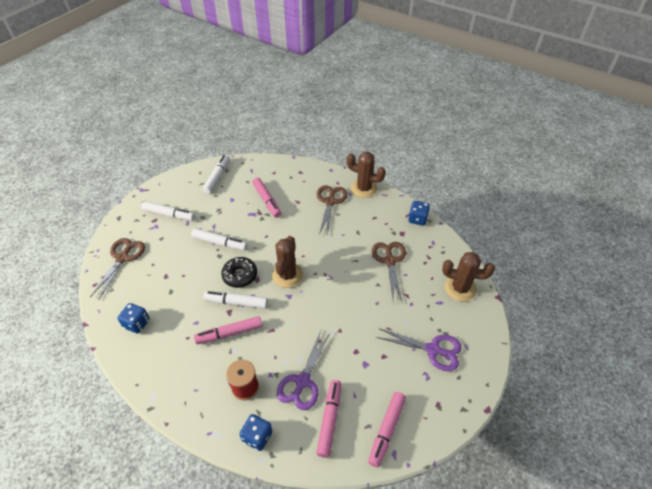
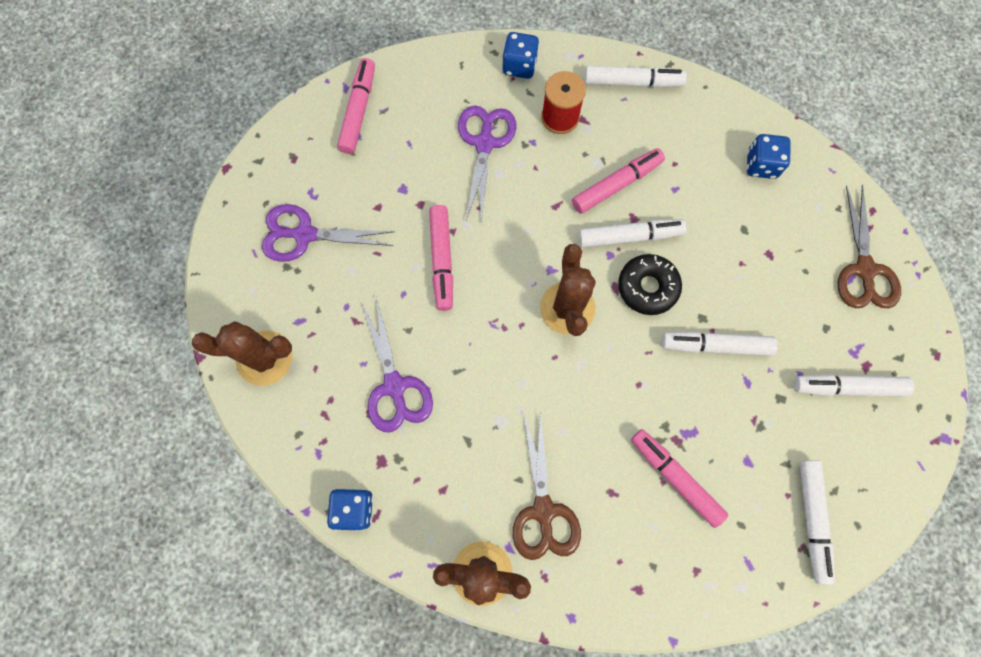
camera: 165 degrees right, 25 degrees up
pink marker [316,380,341,458] -> pink marker moved to [429,205,453,311]
brown scissors [372,242,406,304] -> purple scissors [361,298,433,432]
none -> white marker [584,66,687,88]

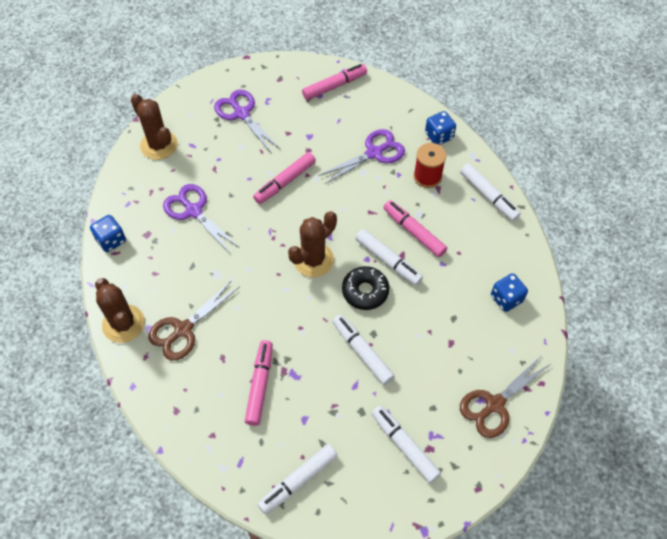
camera: 50 degrees right, 15 degrees down
purple scissors [361,298,433,432] -> purple scissors turned 105 degrees clockwise [163,184,240,254]
pink marker [572,148,665,214] -> pink marker turned 150 degrees counterclockwise [383,200,447,257]

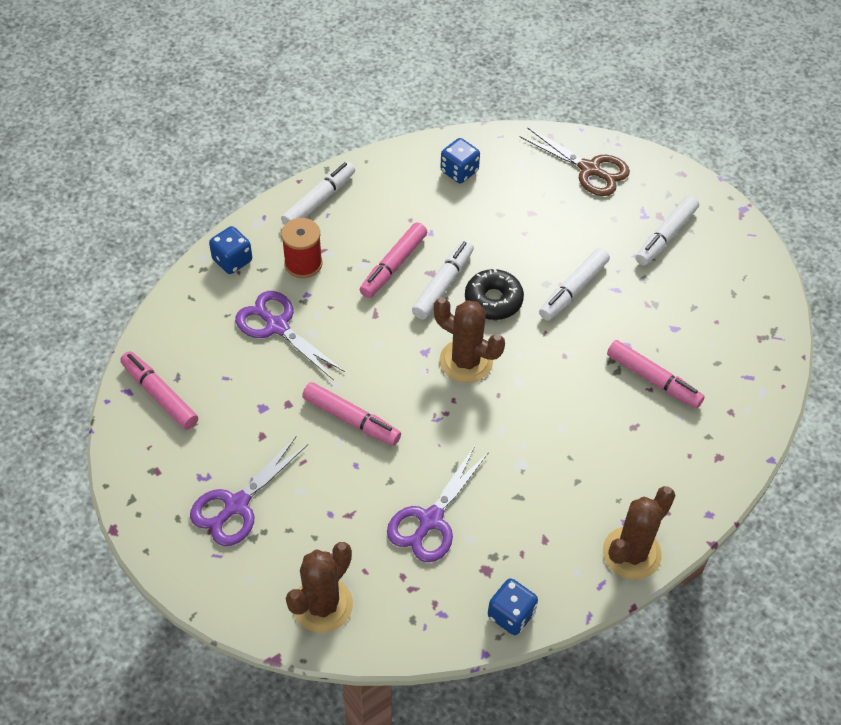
camera: 105 degrees left, 5 degrees down
brown scissors [148,280,239,360] -> none
pink marker [245,340,273,426] -> pink marker turned 135 degrees counterclockwise [607,340,705,409]
white marker [258,444,338,514] -> none

